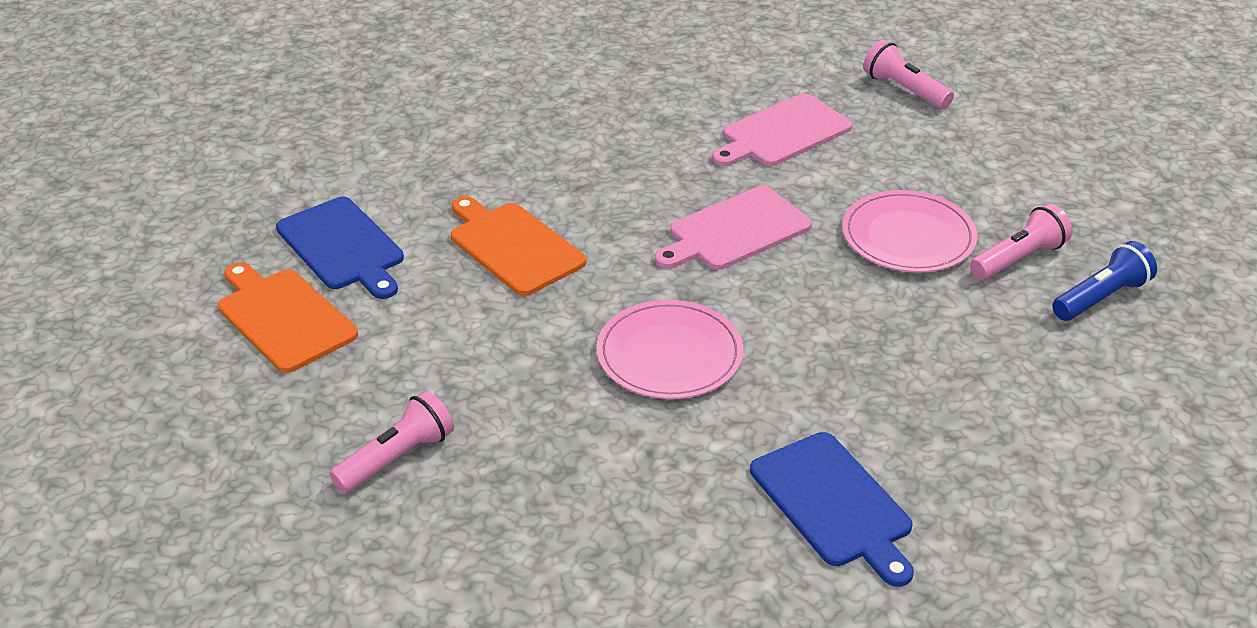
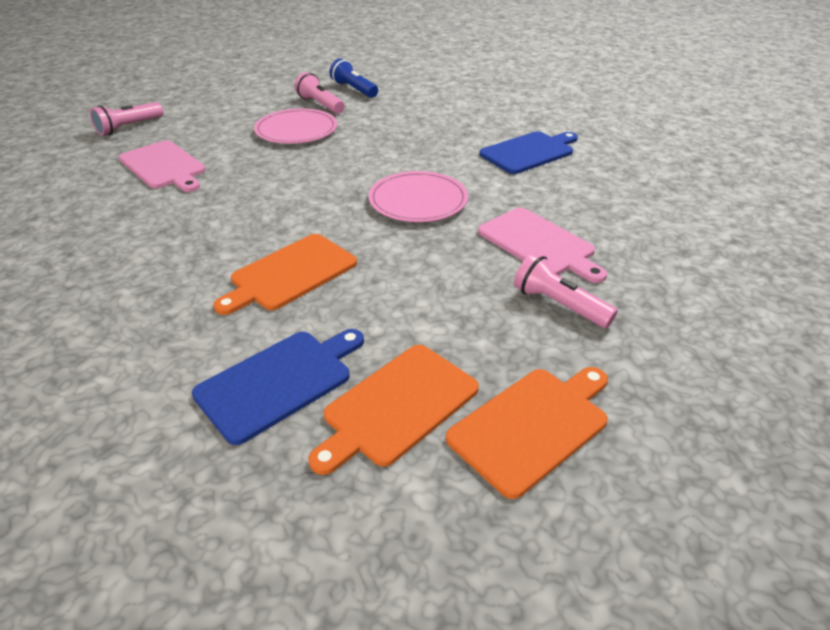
camera: 95 degrees left, 0 degrees up
pink cutting board [655,186,812,270] -> pink cutting board moved to [478,208,607,283]
none -> orange cutting board [446,367,608,499]

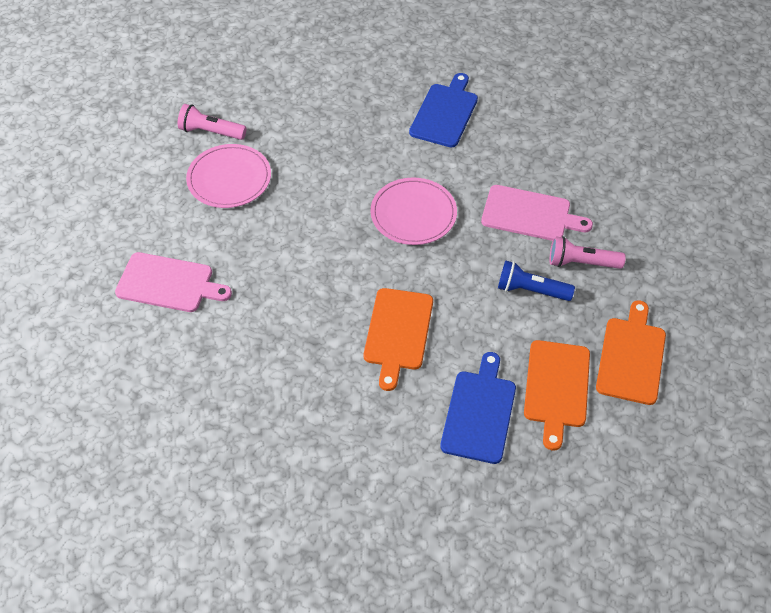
camera: 35 degrees left, 15 degrees up
pink flashlight [90,102,163,136] -> none
blue flashlight [330,59,378,98] -> blue flashlight moved to [498,261,575,301]

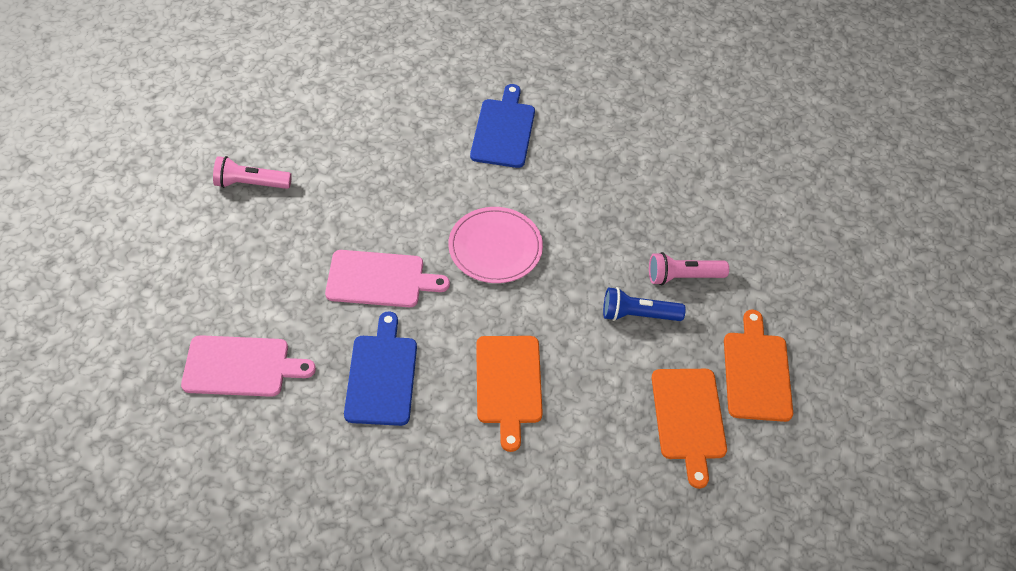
camera: 15 degrees left, 0 degrees up
pink plate [186,144,271,208] -> none
blue cutting board [440,352,516,464] -> blue cutting board moved to [344,312,417,426]
pink cutting board [481,185,593,241] -> pink cutting board moved to [325,250,450,307]

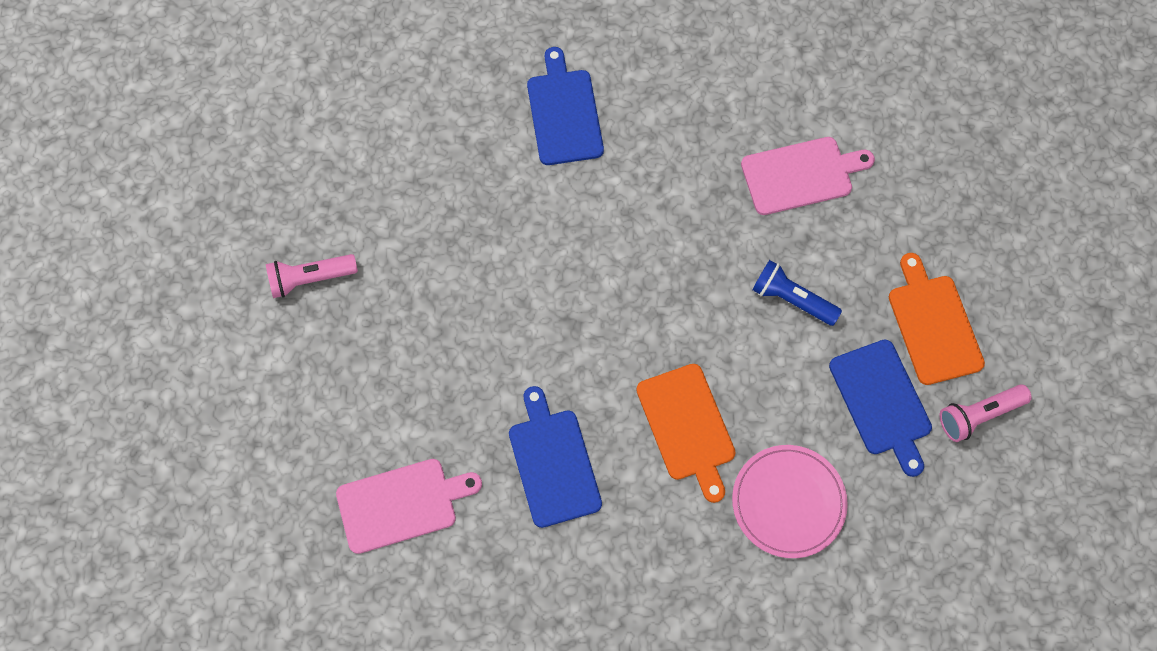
camera: 15 degrees left, 15 degrees up
pink cutting board [325,250,450,307] -> pink cutting board moved to [741,137,875,215]
pink plate [448,207,543,283] -> pink plate moved to [732,445,848,558]
blue flashlight [603,287,686,321] -> blue flashlight turned 45 degrees clockwise [752,260,842,326]
pink flashlight [649,252,729,285] -> pink flashlight moved to [940,384,1032,442]
orange cutting board [652,369,727,489] -> blue cutting board [829,340,932,477]

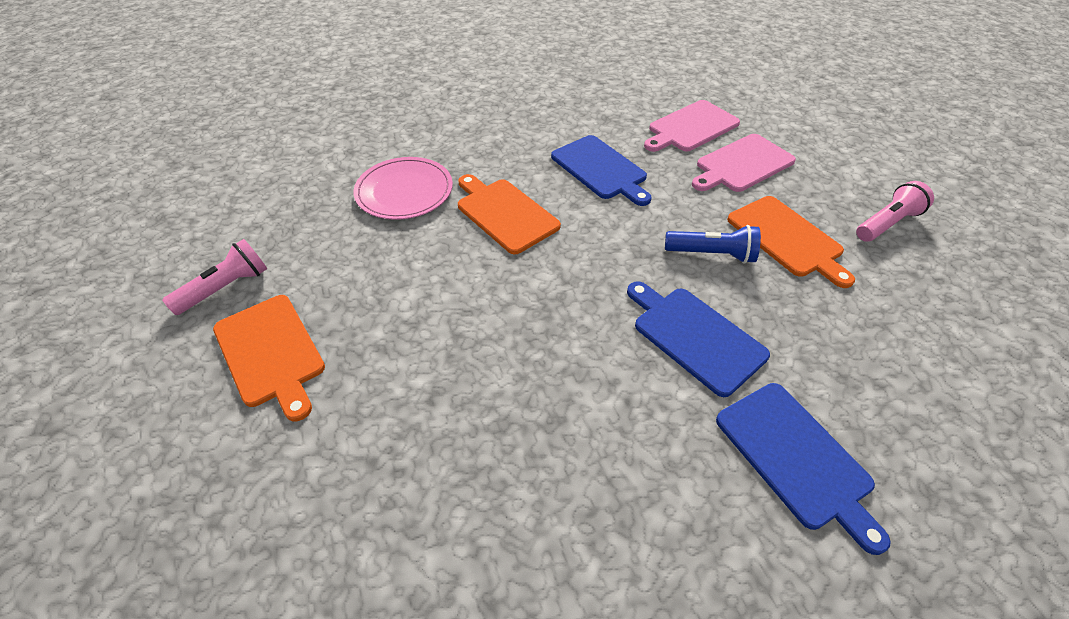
camera: 160 degrees right, 20 degrees down
pink cutting board [741,137,875,215] -> pink cutting board moved to [692,134,796,192]
blue flashlight [752,260,842,326] -> blue flashlight moved to [665,225,761,263]
blue cutting board [829,340,932,477] -> blue cutting board moved to [627,281,770,397]
none -> orange cutting board [727,196,855,288]

